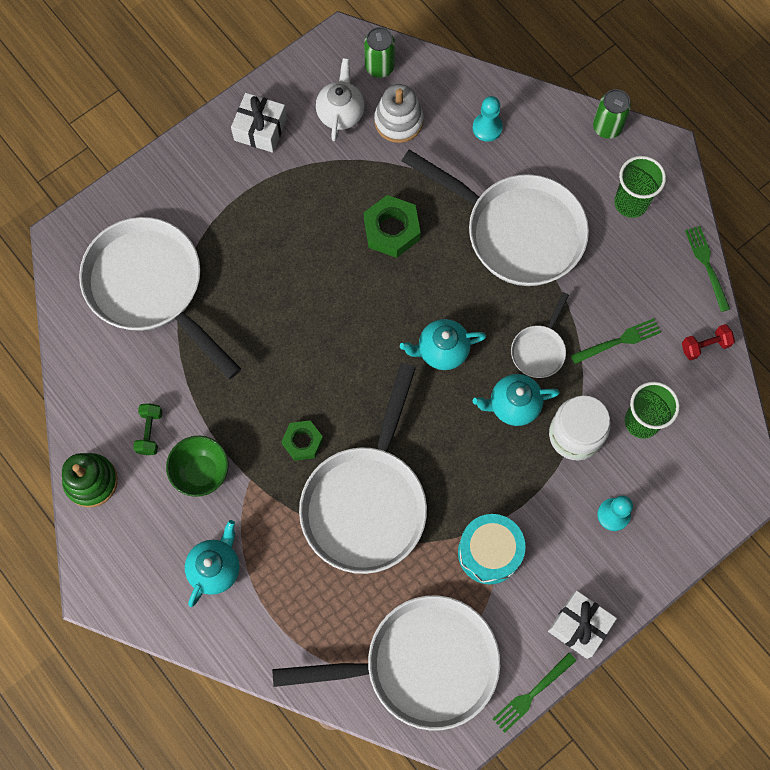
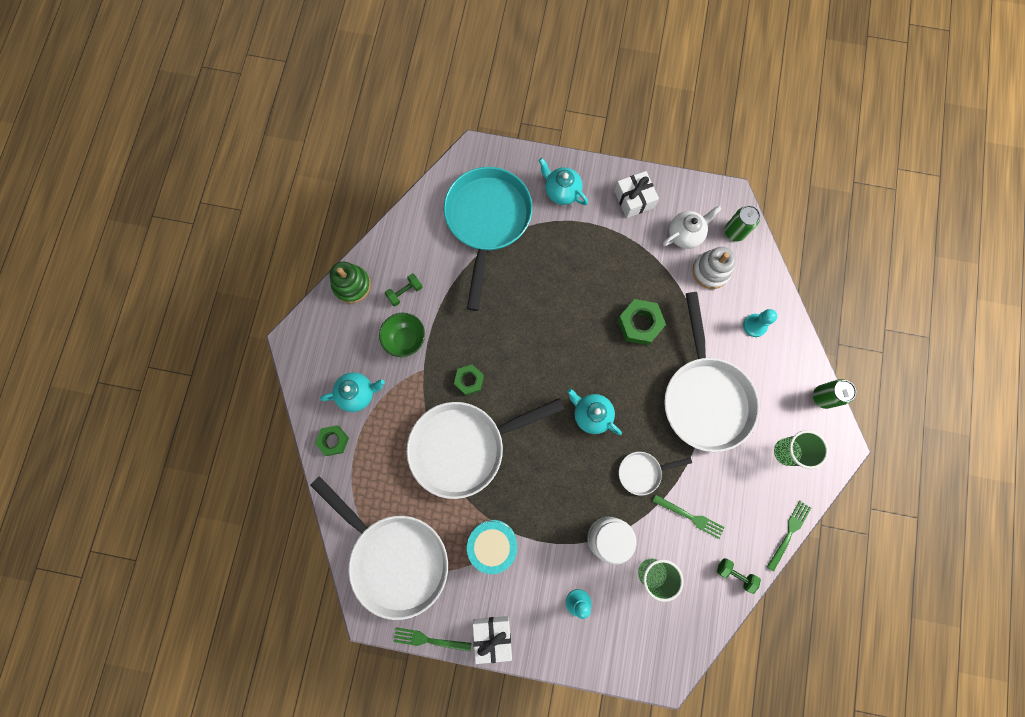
camera: 50 degrees right, 5 degrees up
white pan [79,217,241,379] -> turquoise pan [444,167,533,311]
turquoise teapot [473,374,560,426] -> turquoise teapot moved to [539,158,588,205]
red dumbbell [682,324,735,360] -> green dumbbell [717,558,761,594]
none -> green nut [315,425,349,456]

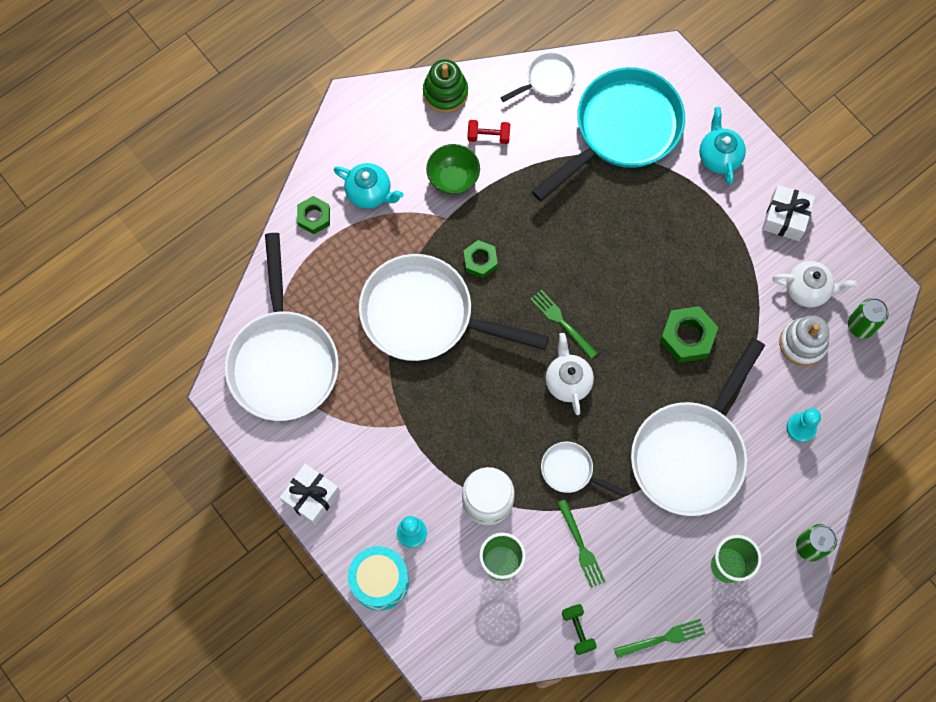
camera: 40 degrees right, 5 degrees down
green dumbbell [385,274,422,306] -> red dumbbell [467,120,510,144]
green fork [393,627,472,652] -> green fork moved to [530,290,598,359]
turquoise drum [467,520,517,574] -> turquoise drum moved to [348,546,409,611]
turquoise teapot [567,389,622,435] -> white teapot [546,333,594,415]
none -> white pan [500,52,576,102]

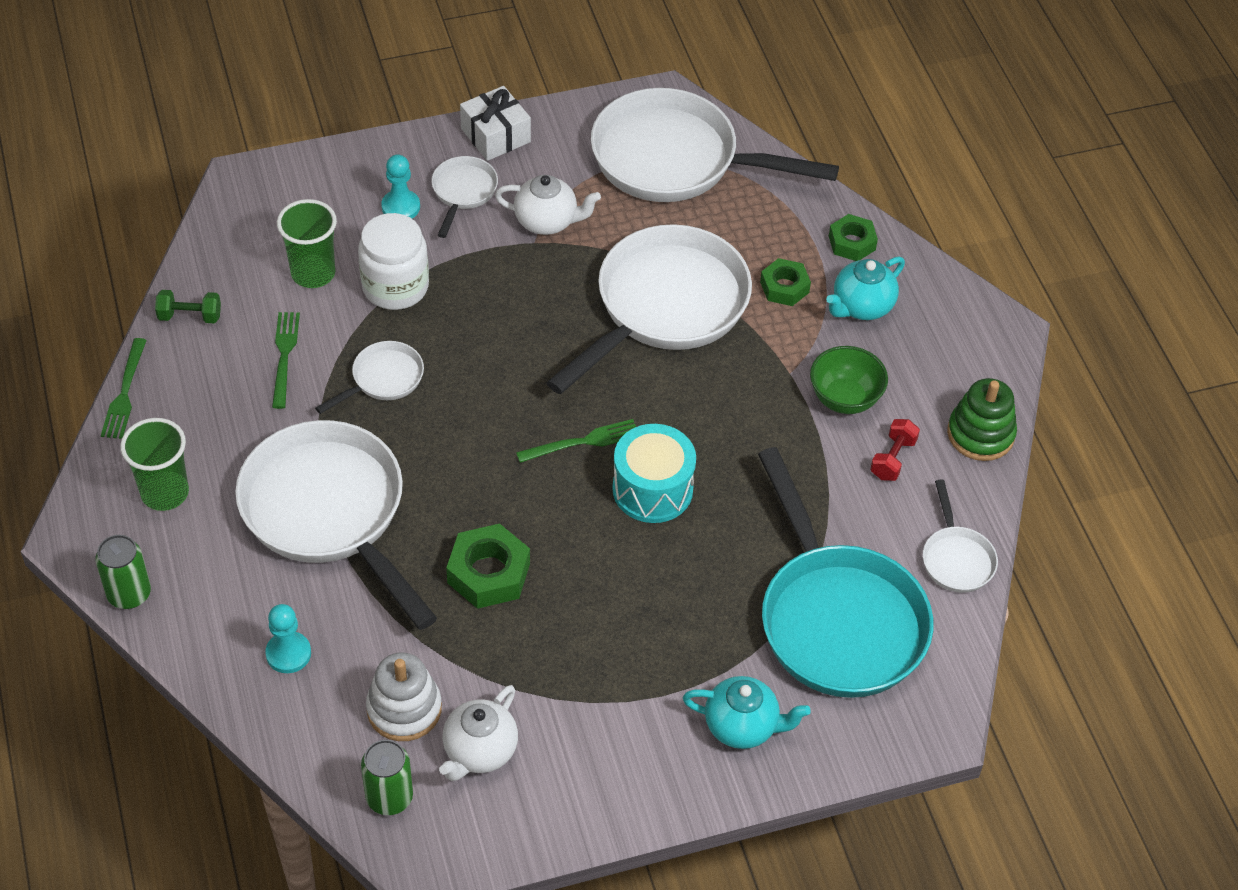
camera: 110 degrees right, 20 degrees down
turquoise drum [348,546,409,611] -> turquoise drum moved to [612,424,696,523]
green nut [464,240,498,278] -> green nut moved to [760,258,811,306]
white teapot [546,333,594,415] -> white teapot moved to [495,175,601,235]
green fork [557,499,606,588] -> green fork turned 90 degrees clockwise [272,312,300,409]
white gift [762,185,815,241] -> none
none -> white pan [431,156,498,238]

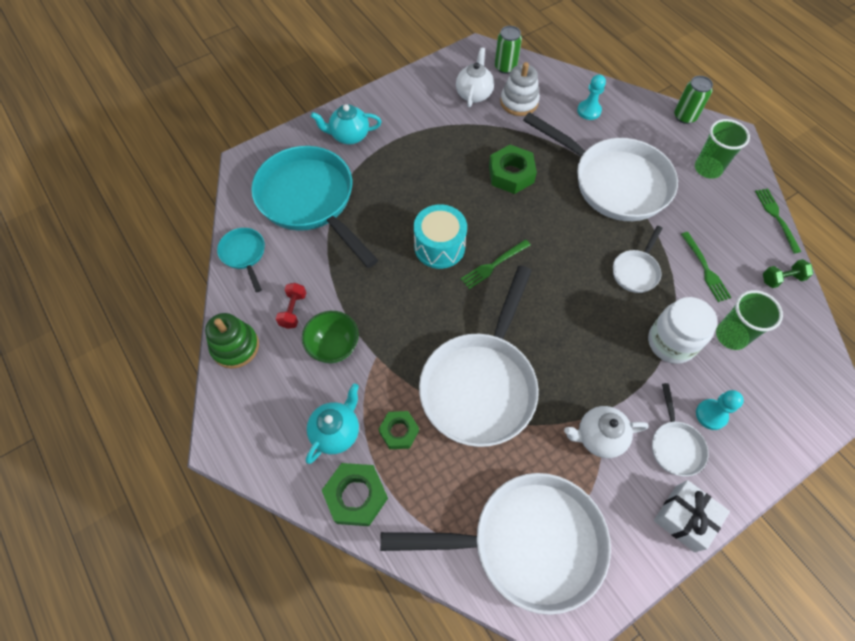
camera: 165 degrees right, 10 degrees up
green nut [829,214,878,261] -> green nut [322,463,388,526], size x1.53
white pan [923,479,998,593] -> turquoise pan [217,228,265,292]

